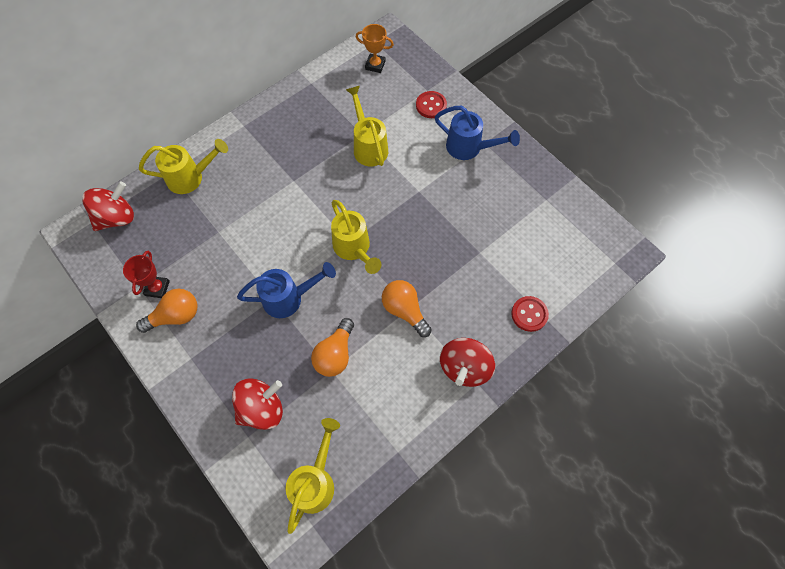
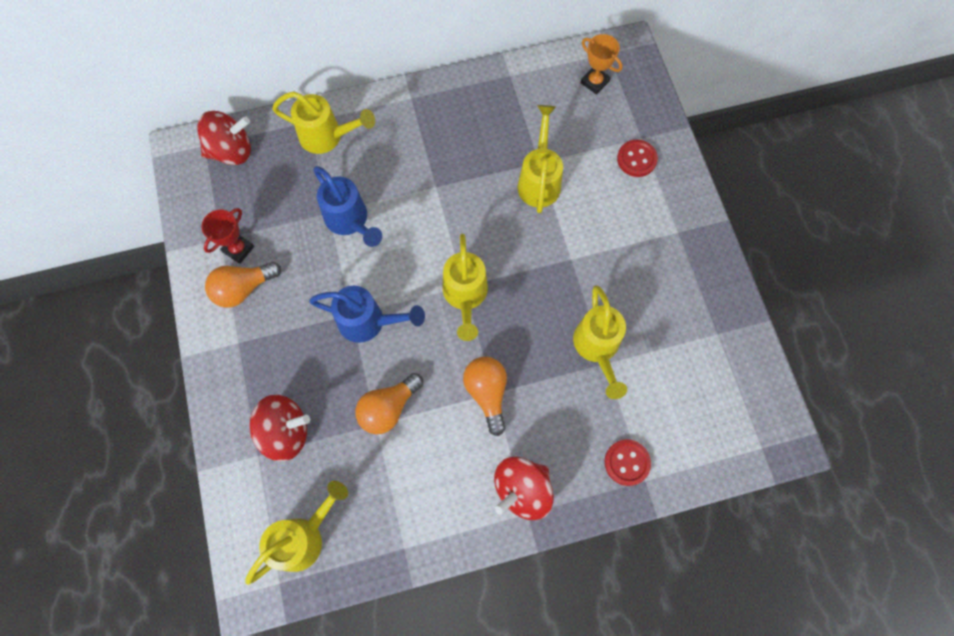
camera: 25 degrees right, 5 degrees up
orange light bulb [136,289,198,333] -> orange light bulb turned 150 degrees clockwise [205,262,281,308]
blue watering can [435,106,520,160] -> blue watering can moved to [313,166,382,247]
none -> yellow watering can [573,285,627,399]

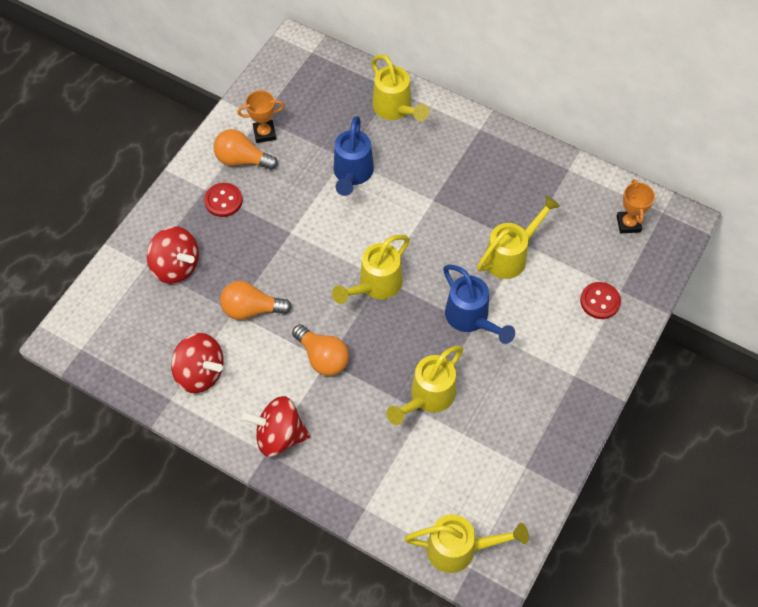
camera: 45 degrees right, 10 degrees down
red spinning top [197,111,251,165] -> red spinning top moved to [171,333,224,393]
red trophy [201,208,254,264] -> orange trophy [237,90,285,143]
yellow watering can [245,481,348,585] -> yellow watering can moved to [404,514,529,573]
blue watering can [309,286,425,343] -> blue watering can moved to [443,264,515,344]
orange light bulb [463,357,507,436] -> orange light bulb turned 105 degrees clockwise [292,324,349,376]
red button [605,439,651,486] -> red button moved to [204,183,243,217]

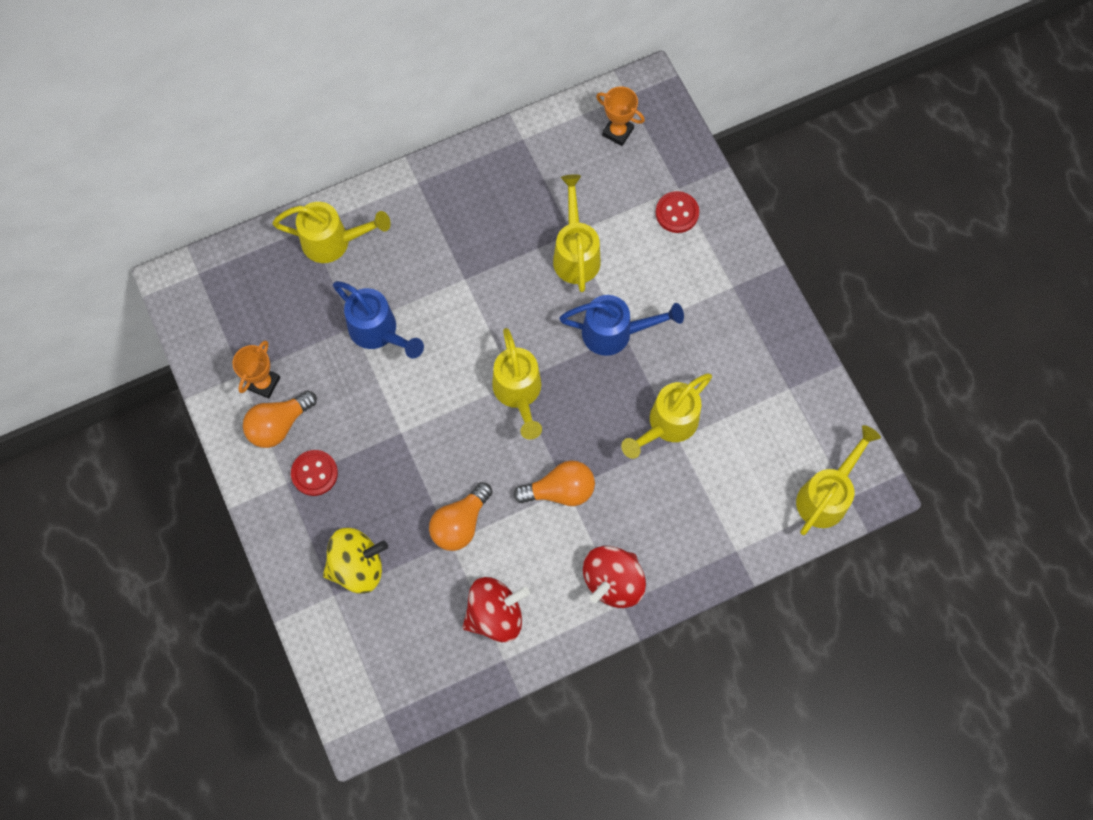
camera: 55 degrees left, 10 degrees up
red spinning top [147,226,199,284] -> yellow spinning top [323,528,388,594]
yellow watering can [386,345,463,425] -> yellow watering can turned 60 degrees clockwise [621,373,712,459]

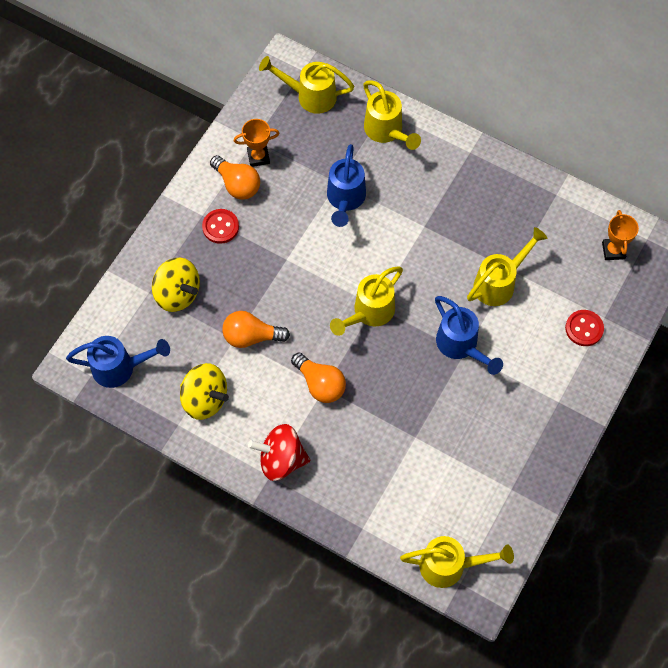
camera: 55 degrees right, 5 degrees down
orange light bulb [243,391,317,448] -> orange light bulb turned 150 degrees counterclockwise [210,155,260,200]
red spinning top [463,577,530,642] -> yellow spinning top [180,363,229,420]
yellow watering can [621,373,712,459] -> yellow watering can moved to [259,56,354,114]
none -> blue watering can [66,336,170,388]

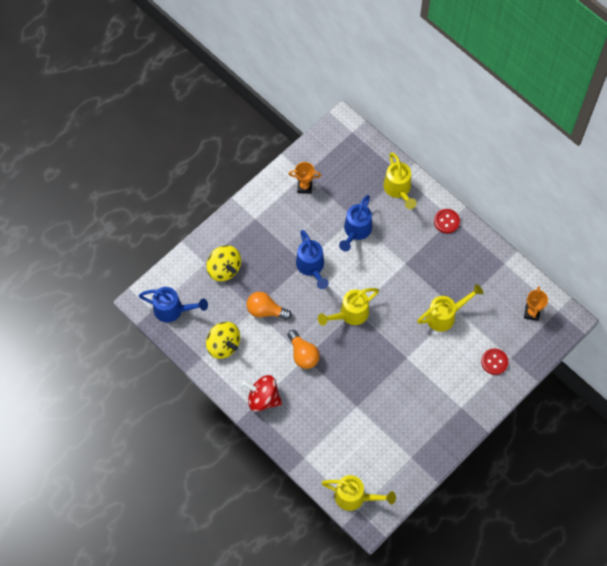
camera: 15 degrees right, 0 degrees up
red button [202,209,239,244] -> red button moved to [434,209,460,233]
orange light bulb [210,155,260,200] -> none
yellow watering can [259,56,354,114] -> none
blue watering can [435,296,503,375] -> blue watering can moved to [296,230,329,289]

